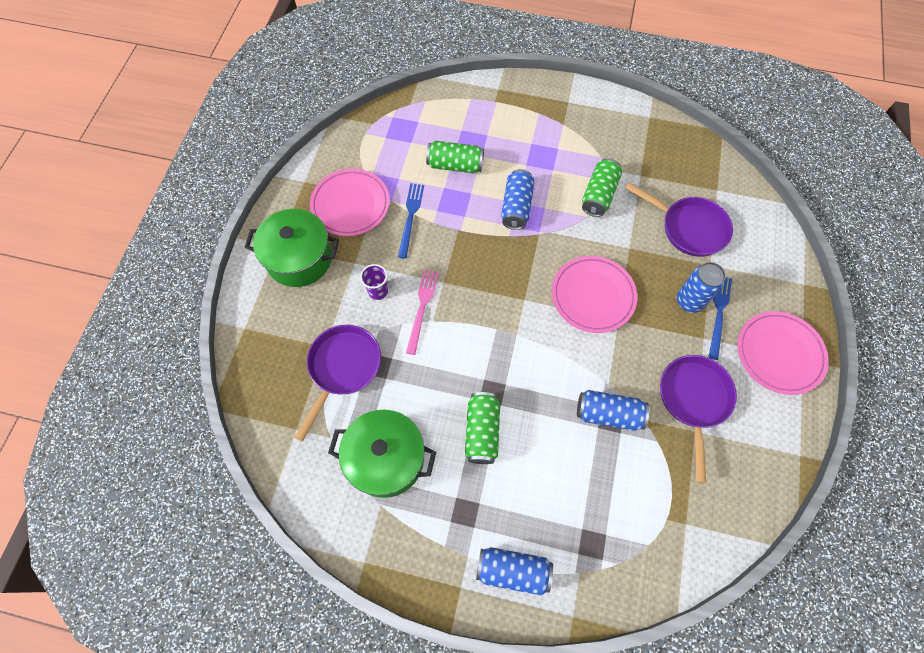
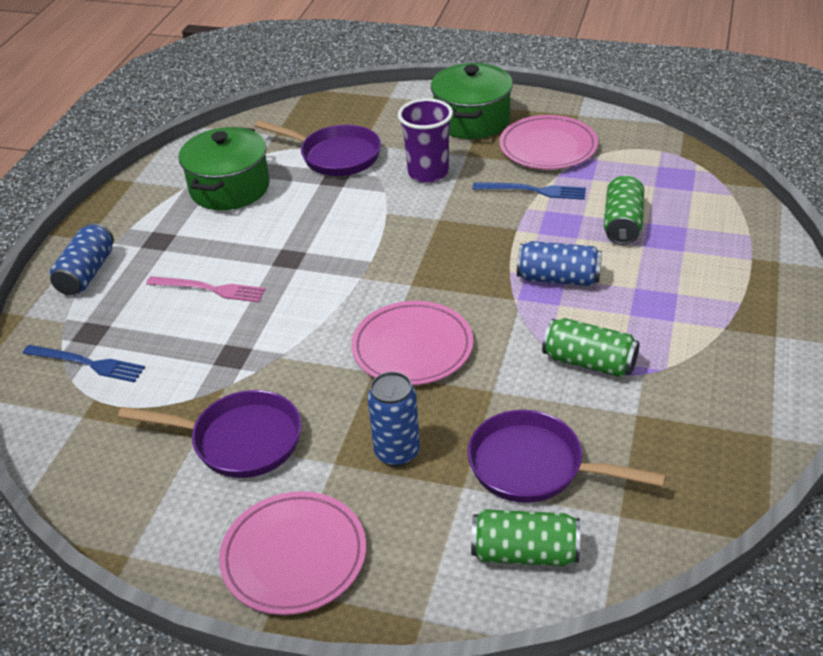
camera: 95 degrees right, 25 degrees down
purple cup [360,264,388,300] -> purple cup [398,98,453,183], size x1.72
pink fork [406,270,439,355] -> pink fork moved to [146,276,266,302]
green can [465,392,500,464] -> green can moved to [471,509,580,566]
blue can [577,390,649,431] -> none
purple pan [625,182,733,257] -> purple pan turned 75 degrees clockwise [467,410,666,503]
blue fork [708,277,732,360] -> blue fork moved to [23,345,145,383]

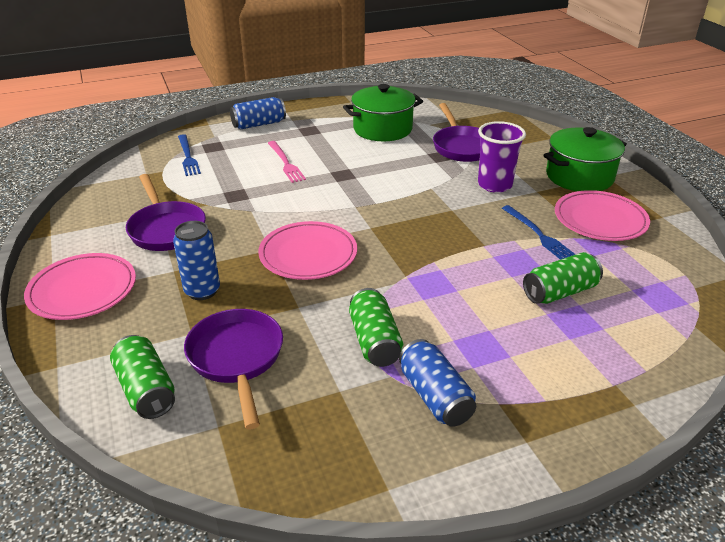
camera: 50 degrees right, 5 degrees down
blue can [517,241,602,286] -> blue can moved to [399,339,476,427]

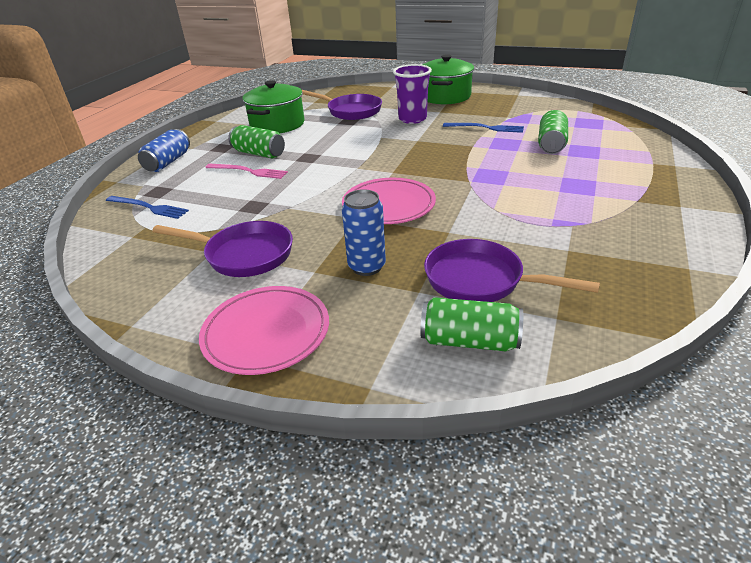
camera: 45 degrees left, 0 degrees up
green can [349,288,403,367] -> green can moved to [228,125,285,158]
blue can [399,339,476,427] -> none
pink plate [555,190,650,241] -> none

